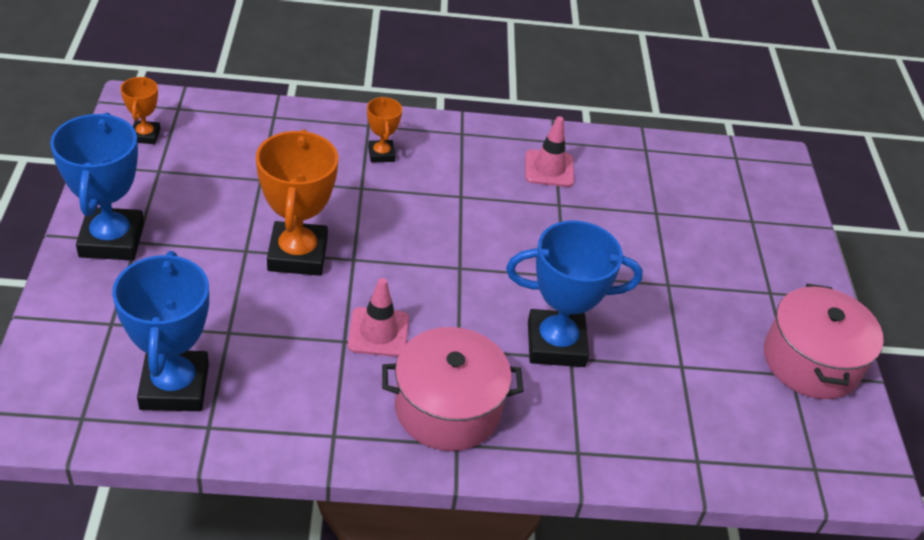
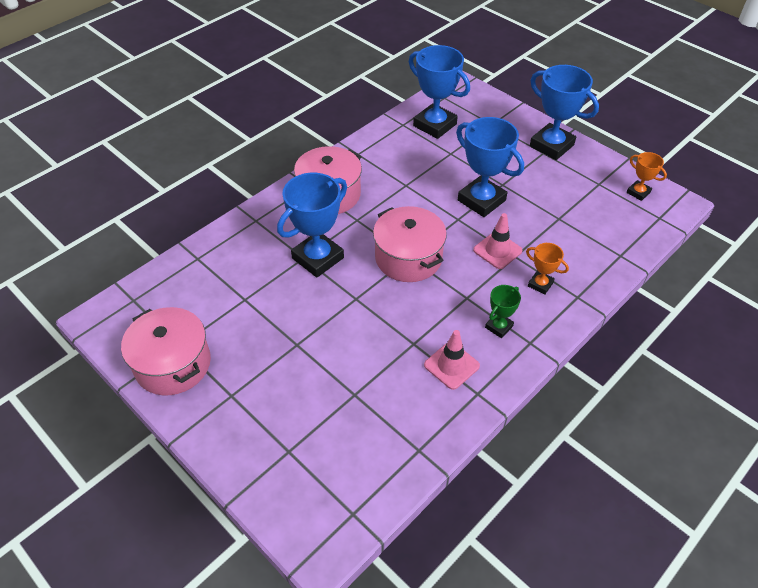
camera: 140 degrees right, 5 degrees up
orange trophy [256,129,338,276] -> blue trophy [456,117,524,217]
pink traffic cone [348,278,409,357] -> pink traffic cone moved to [473,213,522,269]
none -> pink pot [373,206,447,282]
none -> green trophy [485,285,521,338]

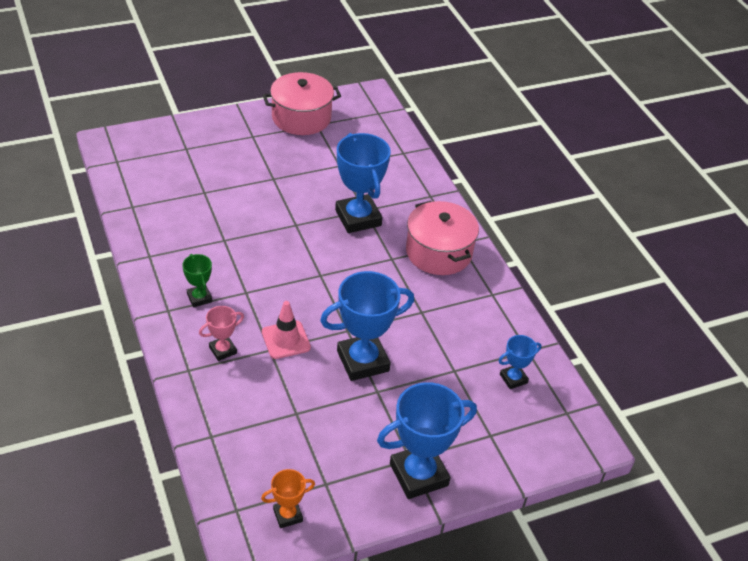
camera: 110 degrees right, 5 degrees down
pink pot [373,206,447,282] -> none
blue trophy [409,45,470,139] -> blue trophy [499,335,541,389], size x0.51
pink traffic cone [424,330,480,390] -> none
orange trophy [526,243,569,295] -> pink trophy [199,306,244,361]

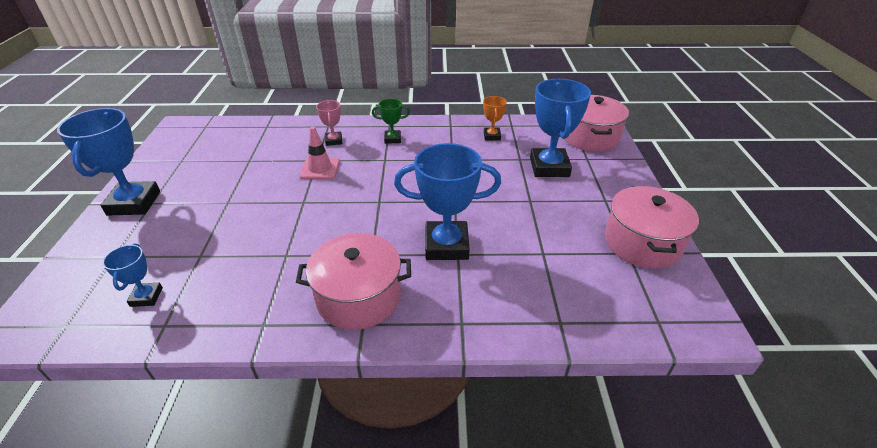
camera: 115 degrees right, 5 degrees down
orange trophy [261,469,315,528] -> orange trophy moved to [483,96,507,140]
blue trophy [320,271,414,381] -> blue trophy moved to [530,79,591,177]
none -> pink pot [564,95,629,152]

